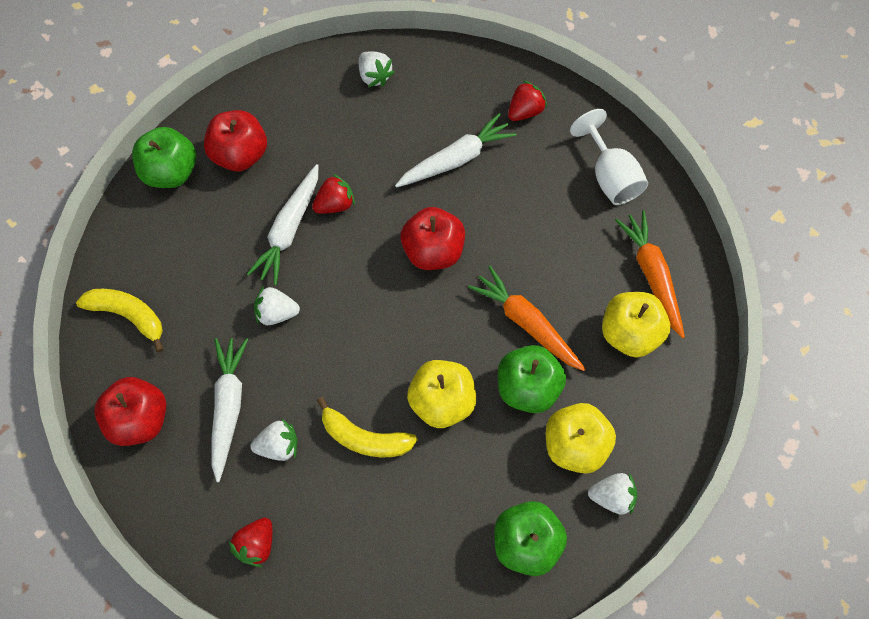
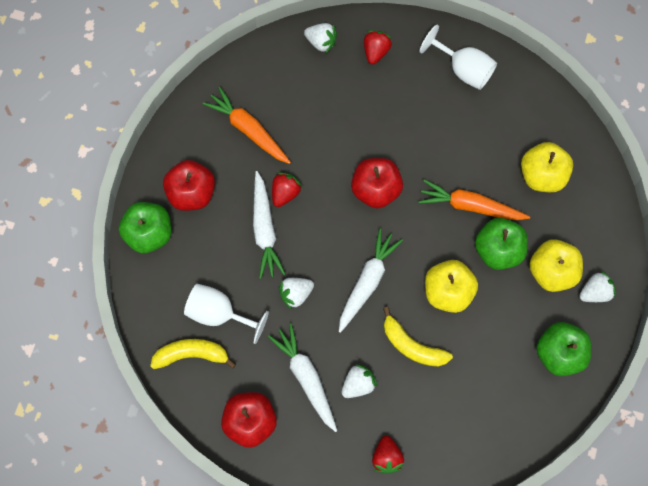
camera: 30 degrees left, 5 degrees up
yellow banana [317,397,418,458] -> yellow banana turned 45 degrees clockwise [383,307,453,367]
white strawberry [359,51,395,87] -> white strawberry moved to [304,23,337,53]
white carrot [395,113,517,188] -> white carrot moved to [339,229,403,333]
orange carrot [615,210,685,338] -> orange carrot moved to [203,87,291,164]
none -> white goblet [184,284,269,344]

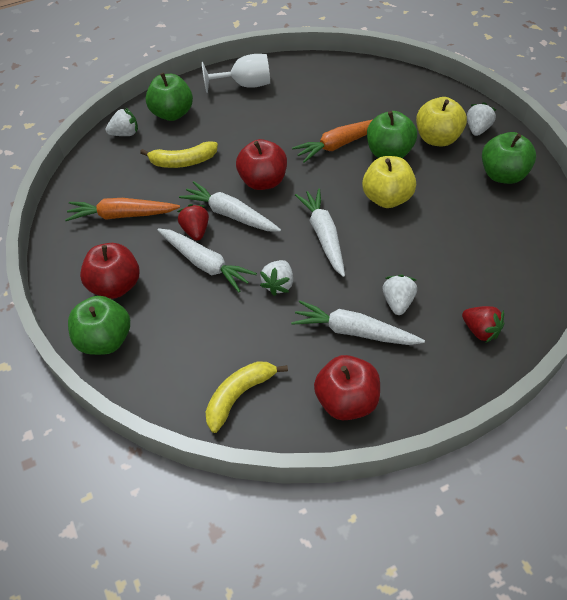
camera: 40 degrees left, 20 degrees down
white goblet [184,284,269,344] -> none
red strawberry [364,31,392,64] -> green apple [145,73,193,121]
yellow banana [383,307,453,367] -> yellow banana moved to [140,141,218,168]
yellow apple [521,142,573,192] -> none
none -> white carrot [179,181,281,232]

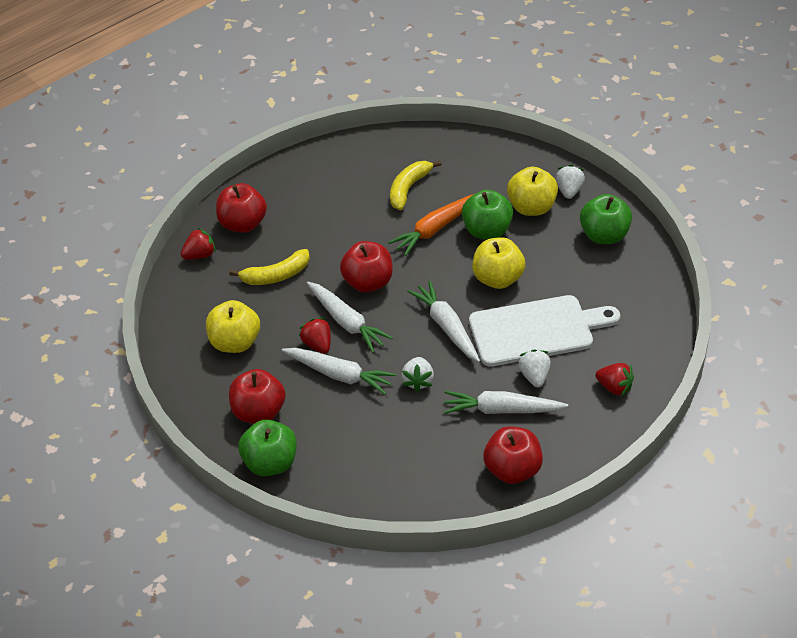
camera: 15 degrees left, 5 degrees down
orange carrot [65,198,180,221] -> yellow apple [206,300,260,353]
white strawberry [106,108,138,136] -> red strawberry [181,228,216,260]
green apple [145,73,193,121] -> red apple [216,183,267,233]
white carrot [179,181,281,232] -> white carrot turned 150 degrees counterclockwise [307,282,393,353]
white goblet [202,54,270,93] -> none
yellow banana [206,361,288,433] -> yellow banana moved to [390,160,442,210]
none -> white cutting board [469,295,620,367]

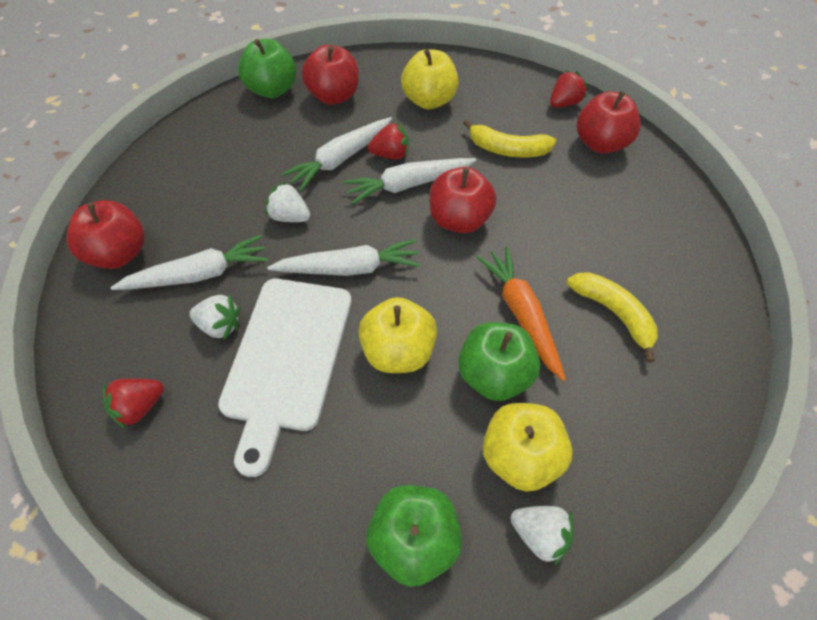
camera: 110 degrees right, 10 degrees up
red strawberry [181,228,216,260] -> red strawberry turned 120 degrees counterclockwise [550,70,588,107]
yellow banana [230,249,310,285] -> yellow banana turned 75 degrees counterclockwise [463,119,556,157]
white carrot [444,391,568,414] -> white carrot turned 45 degrees clockwise [111,235,269,290]

